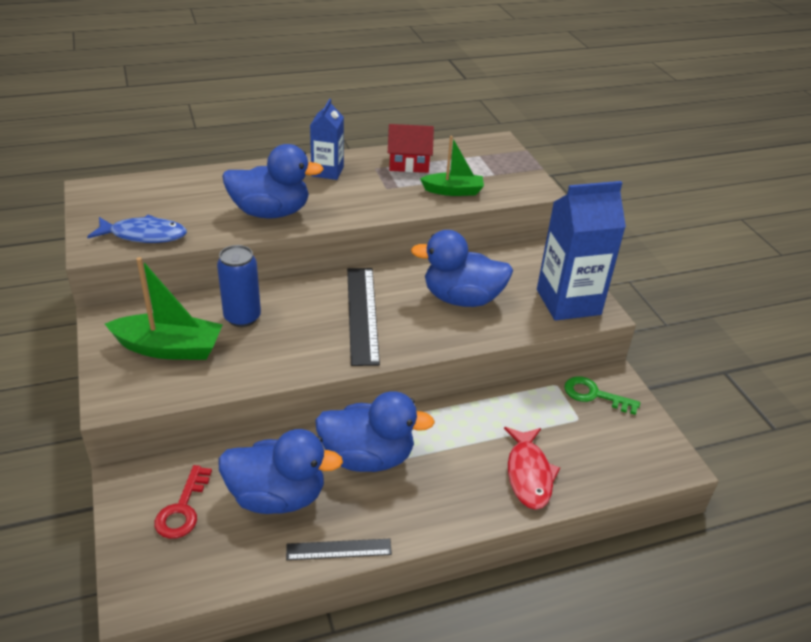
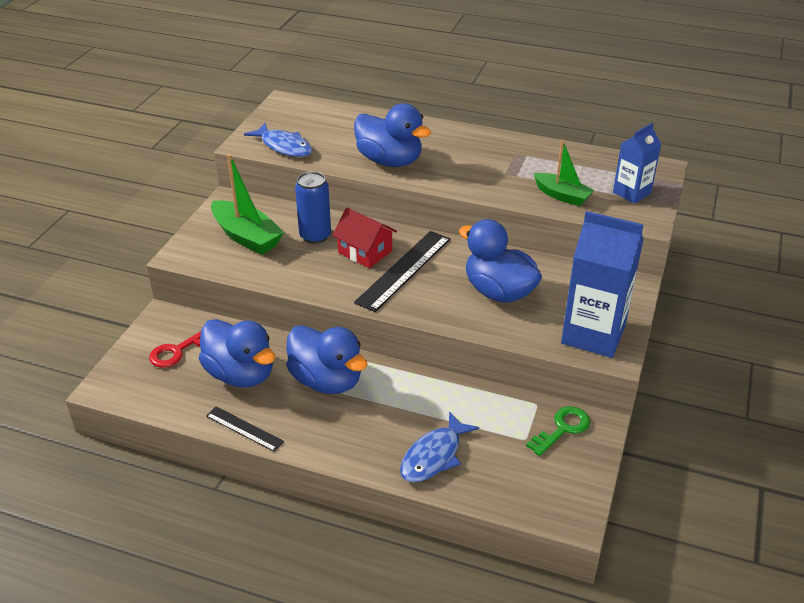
camera: 40 degrees right, 0 degrees up
blue carton [310,99,344,180] -> blue carton moved to [613,123,662,204]
red house [388,124,434,173] -> red house moved to [332,208,397,268]
red fish [504,427,560,510] -> blue fish [400,411,479,482]
green key [565,376,640,415] -> green key turned 75 degrees clockwise [526,406,590,456]

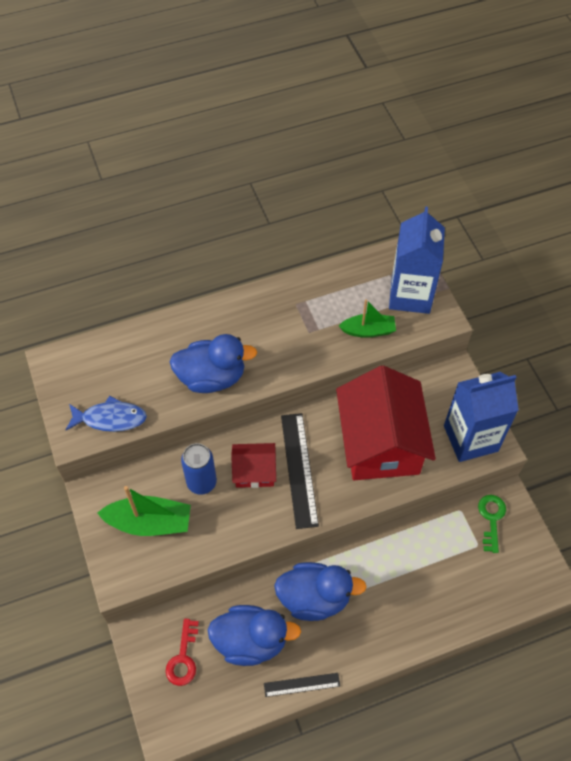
camera: 40 degrees left, 20 degrees up
blue fish [400,411,479,482] -> none
blue duck [459,219,542,303] -> red house [336,365,436,480]
blue carton [613,123,662,204] -> blue carton [389,206,445,314], size x1.72

